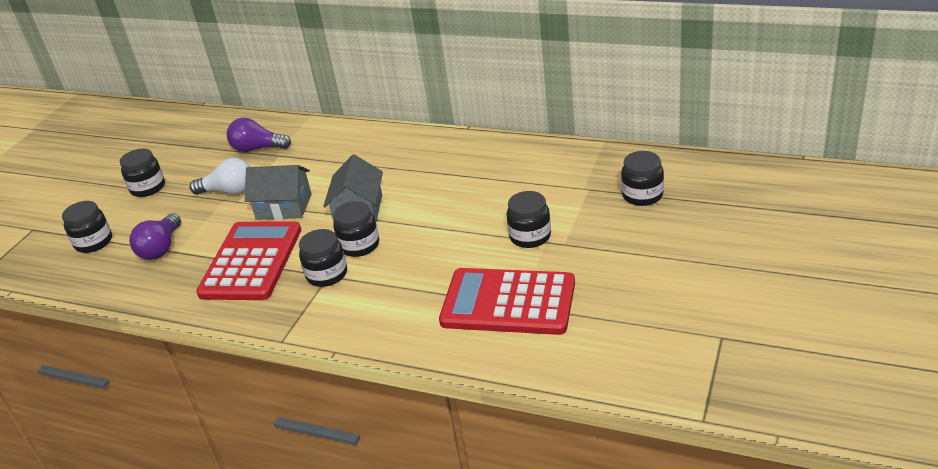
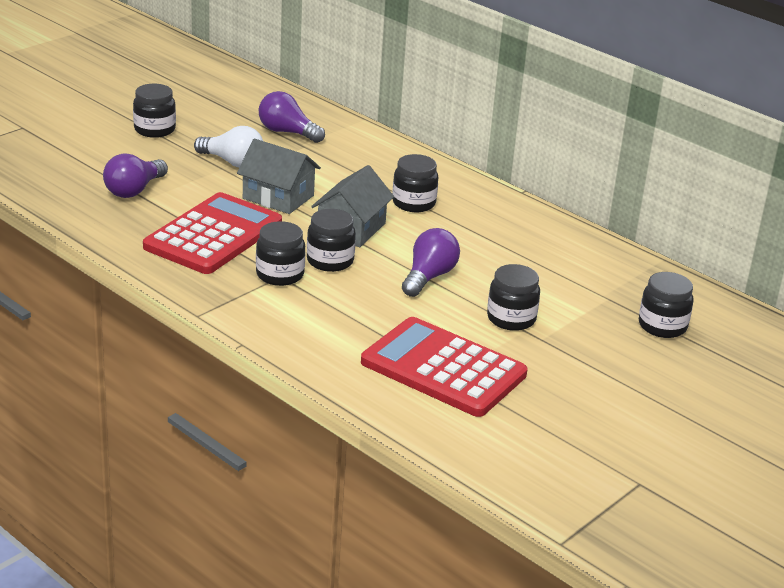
camera: 15 degrees right, 5 degrees down
black jar [62,201,112,253] -> black jar moved to [392,154,438,212]
none -> purple light bulb [402,228,460,297]

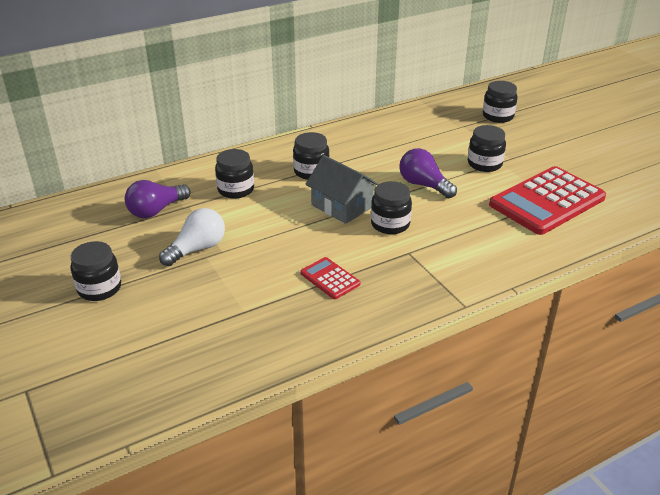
camera: 70 degrees left, 5 degrees up
purple light bulb [103,153,168,198] -> none
red calculator [143,192,282,274] -> red calculator [300,257,360,299], size x0.46
grey house [237,139,321,214] -> none
black jar [256,221,305,286] -> black jar moved to [215,149,254,199]

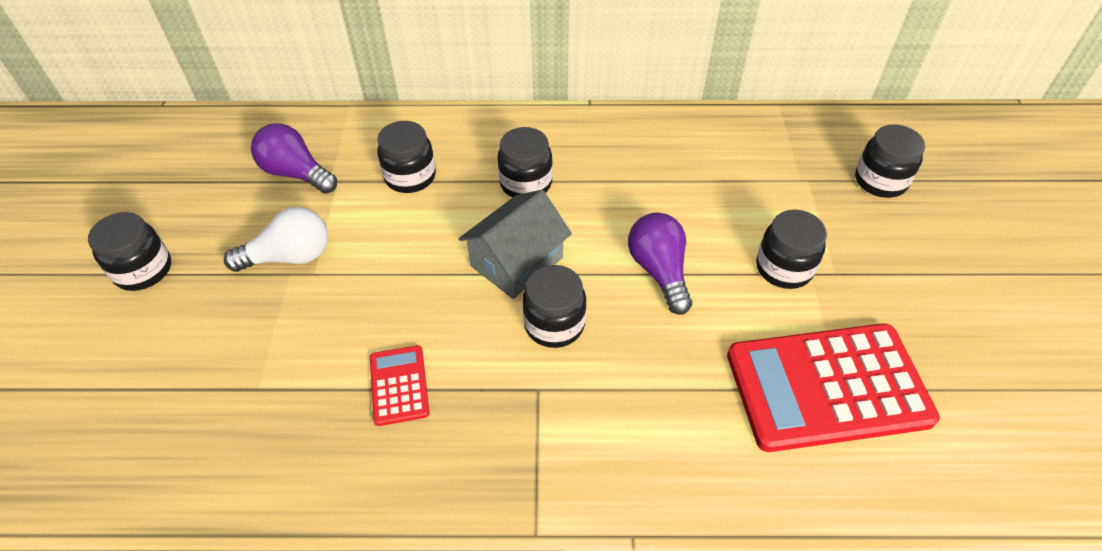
camera: 30 degrees right, 15 degrees up
purple light bulb [125,180,191,219] -> purple light bulb turned 45 degrees clockwise [251,123,337,194]
grey house [306,155,379,224] -> grey house turned 60 degrees clockwise [458,190,572,299]

